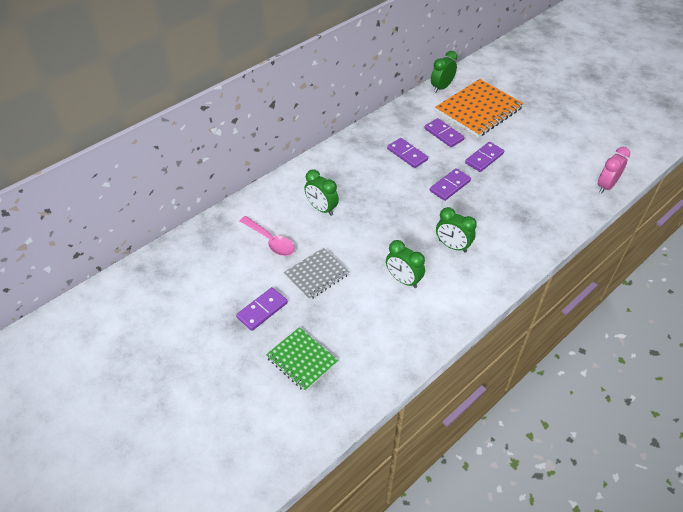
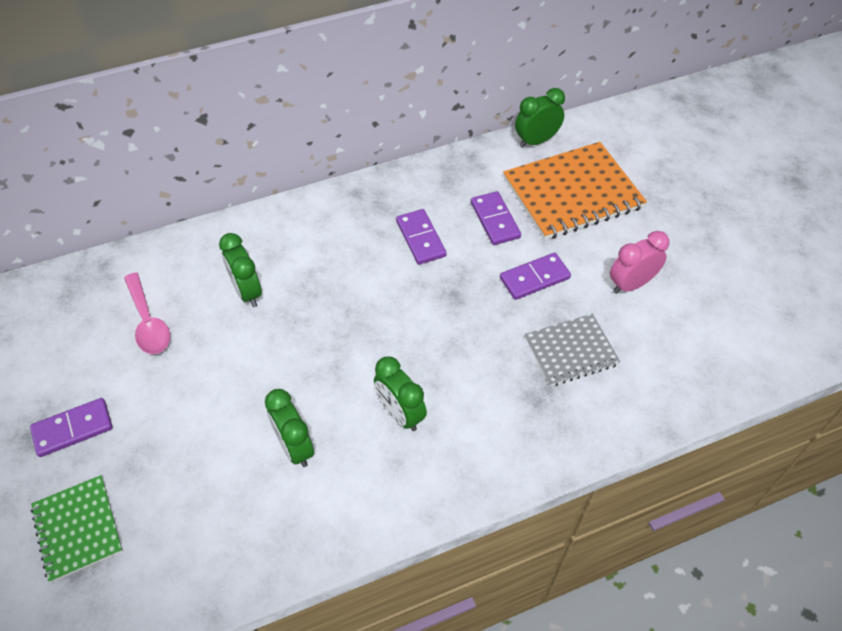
camera: 20 degrees right, 5 degrees up
grey notebook [284,248,349,300] -> grey notebook moved to [525,314,620,386]
purple domino [430,168,471,201] -> none
pink clock [598,147,630,194] -> pink clock moved to [610,231,670,294]

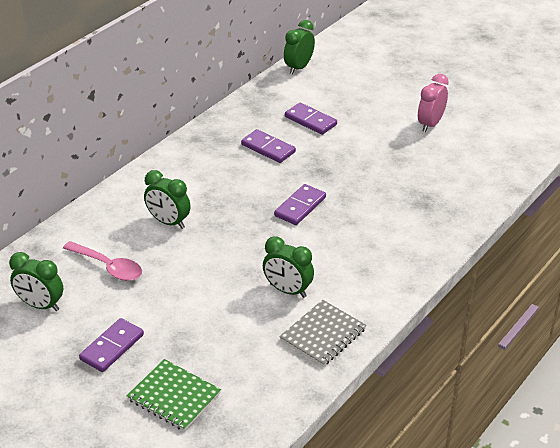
camera: 30 degrees left, 15 degrees down
green clock [374,356,427,431] -> green clock moved to [9,252,63,311]
purple domino [500,253,571,300] -> purple domino moved to [274,184,326,225]
orange notebook [503,142,647,240] -> none
grey notebook [525,314,620,386] -> grey notebook moved to [279,300,366,367]

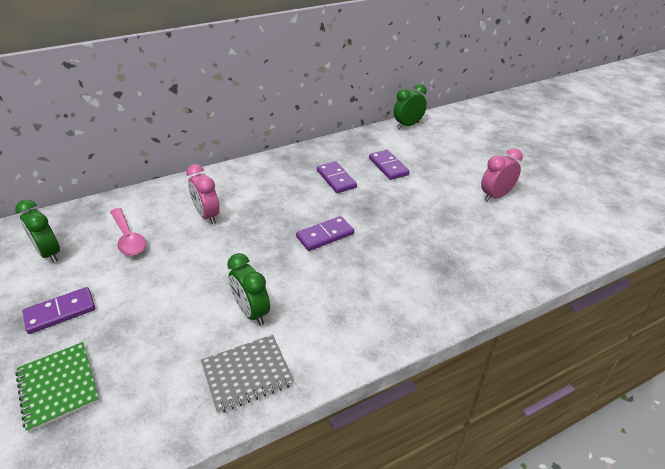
camera: 25 degrees right, 0 degrees up
green clock [144,170,191,229] -> pink clock [186,164,220,224]

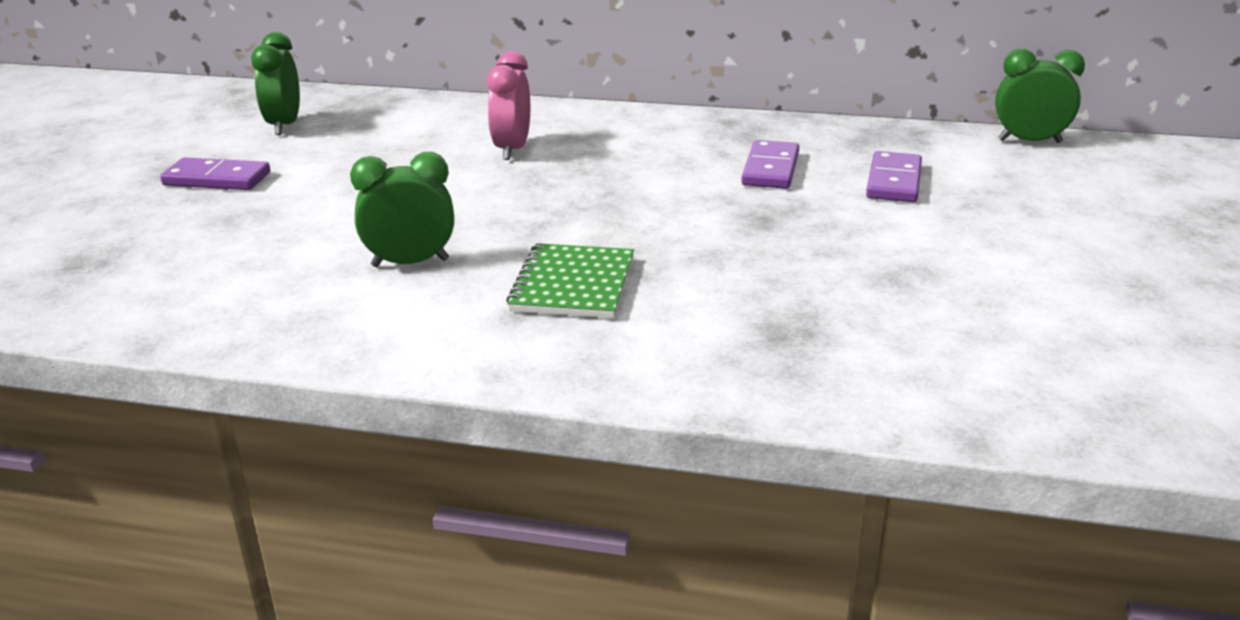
camera: 40 degrees right, 10 degrees down
green notebook [15,342,99,432] -> green notebook moved to [506,243,634,318]
pink spoon [110,208,146,256] -> none
grey notebook [201,335,294,413] -> none
green clock [227,253,270,325] -> green clock turned 75 degrees clockwise [350,152,454,267]
purple domino [296,216,354,251] -> none
pink clock [481,148,523,202] -> none

